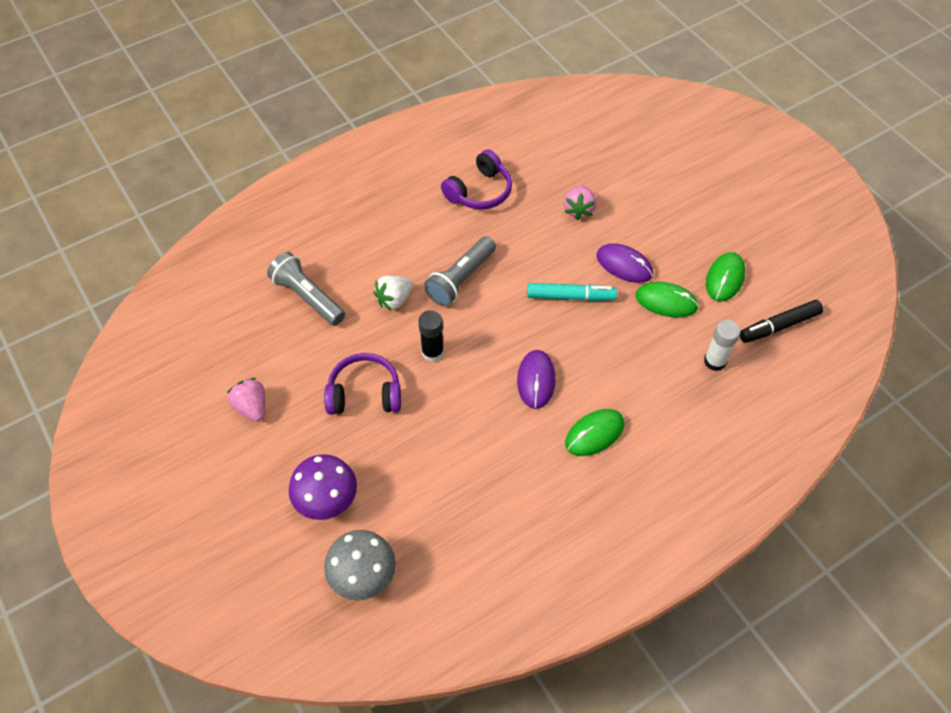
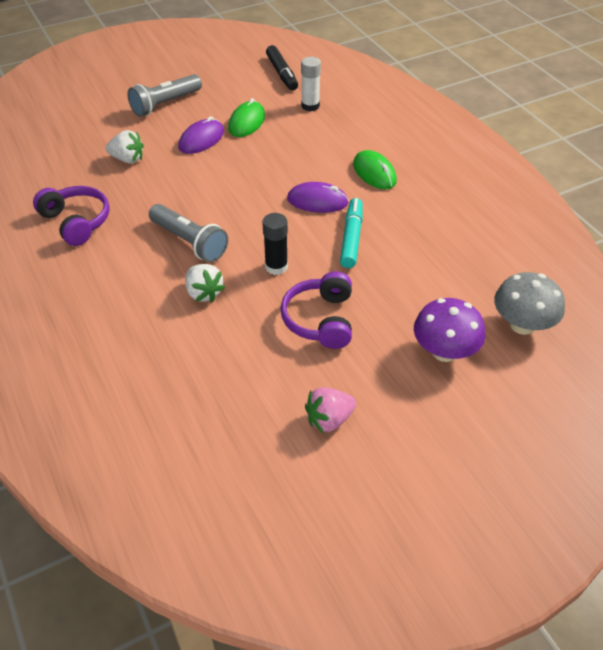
camera: 85 degrees left, 10 degrees down
grey flashlight [267,252,345,326] -> grey flashlight moved to [127,74,202,117]
turquoise marker [527,283,617,301] -> turquoise marker moved to [340,198,363,268]
pink strawberry [563,185,596,221] -> white strawberry [106,130,144,164]
green mouse [706,252,746,302] -> none

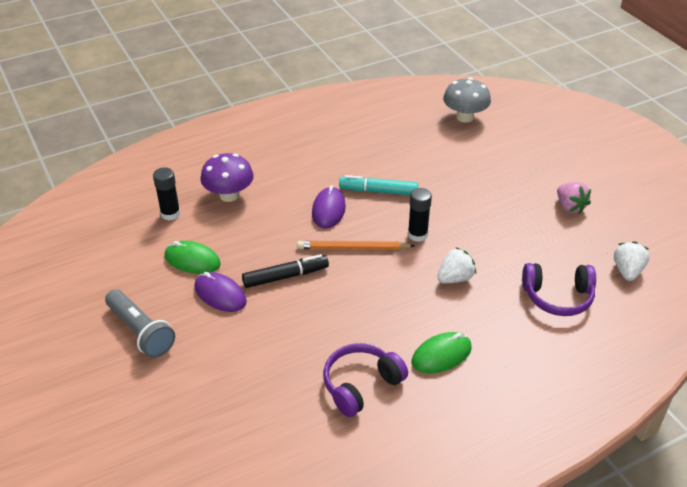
camera: 90 degrees left, 5 degrees down
white strawberry [106,130,144,164] -> white strawberry moved to [614,241,649,281]
grey flashlight [149,204,228,262] -> none
black marker [266,45,298,90] -> black marker moved to [242,254,329,288]
purple headphones [281,271,352,349] -> purple headphones moved to [522,263,596,316]
white glue stick [301,57,321,111] -> black glue stick [153,167,180,221]
green mouse [353,150,397,189] -> green mouse moved to [411,332,471,373]
purple mushroom [414,298,485,362] -> purple mushroom moved to [200,153,254,202]
none -> orange pencil [297,241,415,250]

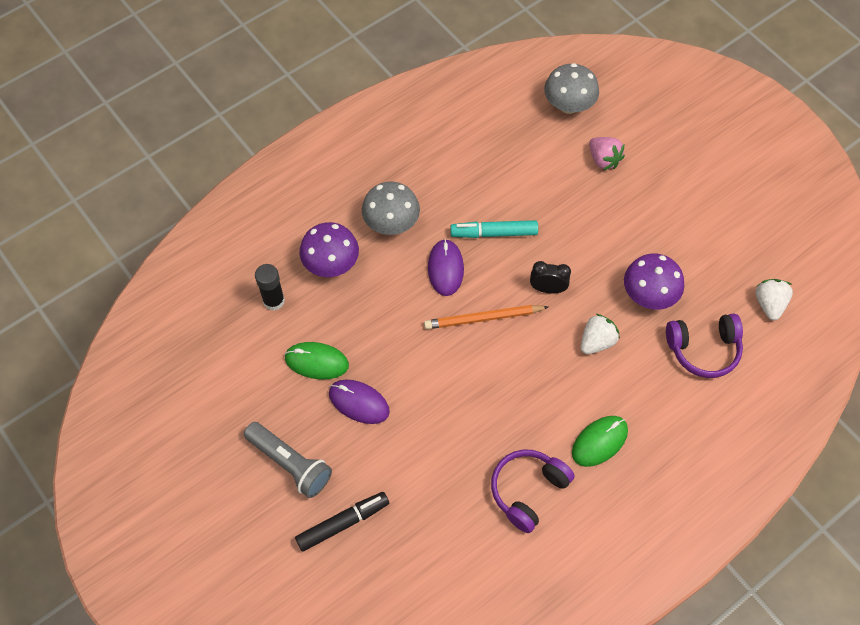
camera: 10 degrees left, 20 degrees up
black marker [242,254,329,288] -> black marker moved to [295,492,389,552]
black glue stick [408,188,432,242] -> black clock [530,261,571,293]
pink strawberry [557,182,591,214] -> pink strawberry moved to [589,137,625,170]
none -> grey mushroom [362,182,420,235]
none -> purple mushroom [624,253,684,310]

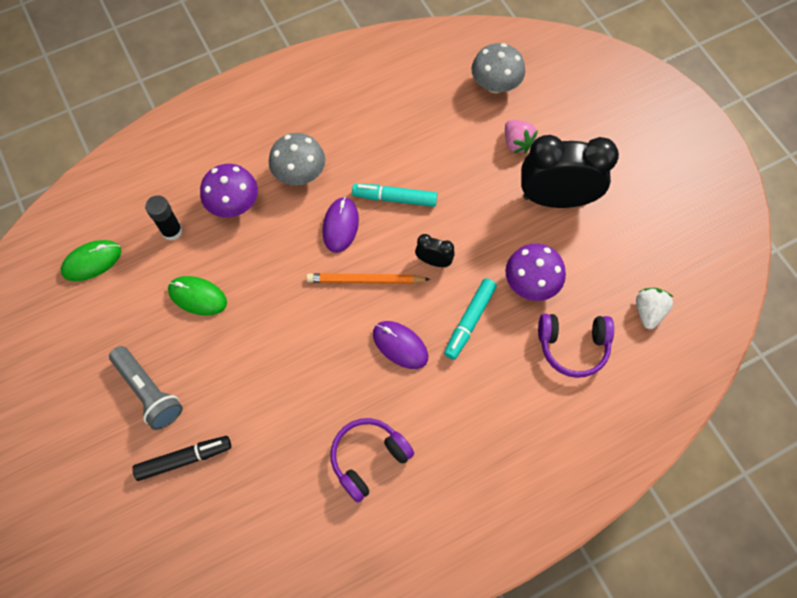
camera: 10 degrees right, 5 degrees up
purple mouse [329,380,390,424] -> purple mouse moved to [373,321,428,369]
green mouse [572,416,628,467] -> green mouse moved to [61,240,121,281]
white strawberry [581,314,620,354] -> turquoise marker [444,278,497,360]
none -> black clock [521,135,619,208]

